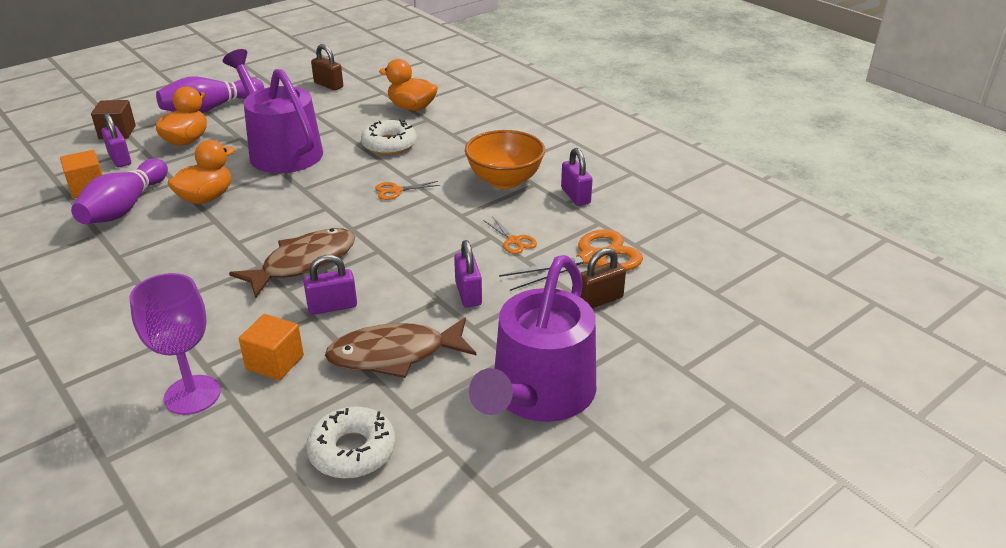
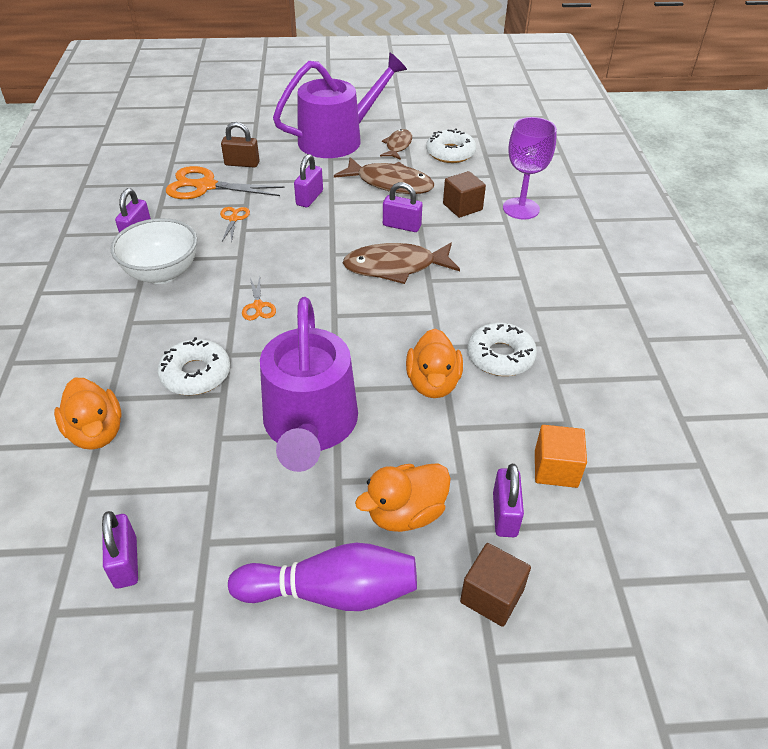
camera: 145 degrees left, 10 degrees up
purple bowling pin [71,158,168,224] -> none
orange duck [167,140,235,204] -> orange duck turned 75 degrees counterclockwise [406,329,463,398]
orange cube [239,314,304,381] -> brown cube [443,171,486,218]
brown padlock [311,44,343,90] -> purple padlock [102,511,138,589]
orange scissors [375,181,440,200] -> orange scissors turned 60 degrees clockwise [242,277,276,320]
orange bowl [465,130,545,189] -> white bowl [111,218,198,284]
none -> brown fish [380,129,412,160]
none -> white donut [467,323,537,376]

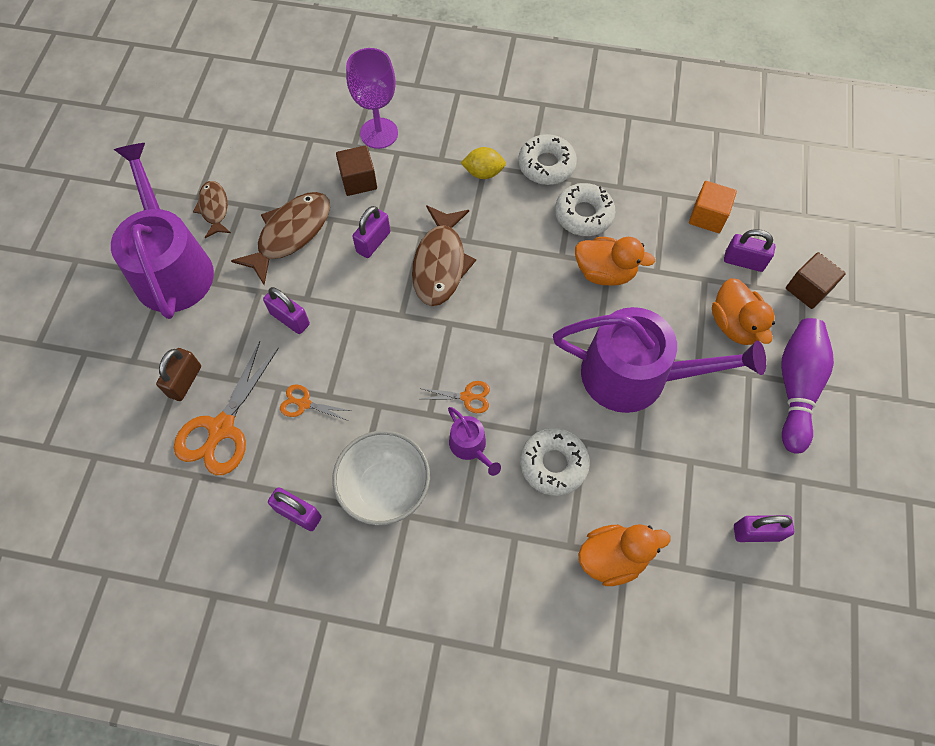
camera: 75 degrees left, 20 degrees up
brown fish [380,129,412,160] -> brown fish turned 45 degrees clockwise [193,181,231,238]
white donut [426,129,476,163] -> white donut moved to [518,134,577,185]
none -> purple watering can [448,407,501,476]
none -> yellow lemon [461,147,506,179]

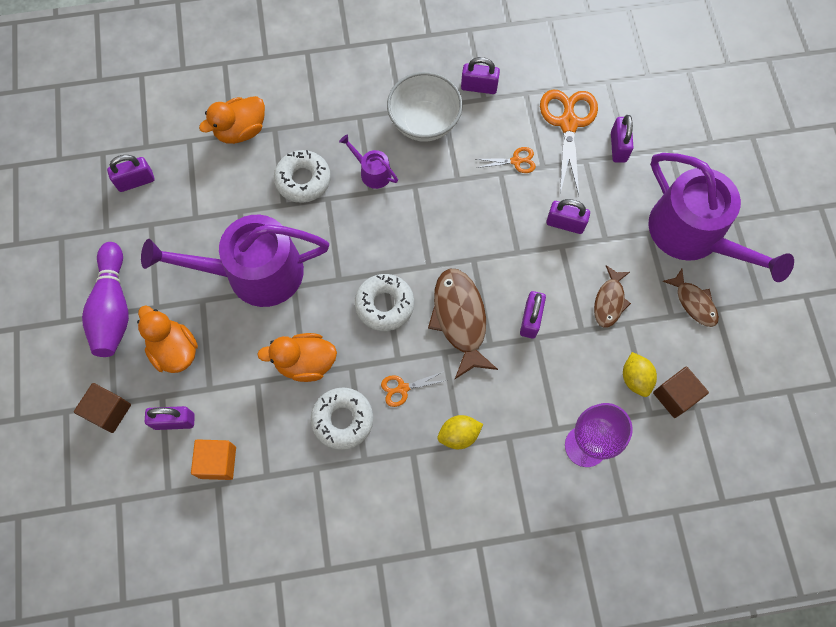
camera: 160 degrees right, 5 degrees up
brown padlock [156,348,201,401] -> purple padlock [611,115,634,163]
brown fish [231,192,330,285] -> brown fish [594,265,631,328], size x0.59
brown cube [336,145,377,196] -> brown cube moved to [653,367,709,418]
orange scissors [419,381,490,413] -> orange scissors moved to [381,371,447,407]
white donut [518,134,577,185] -> white donut moved to [355,274,414,331]
none -> yellow lemon [623,352,657,397]

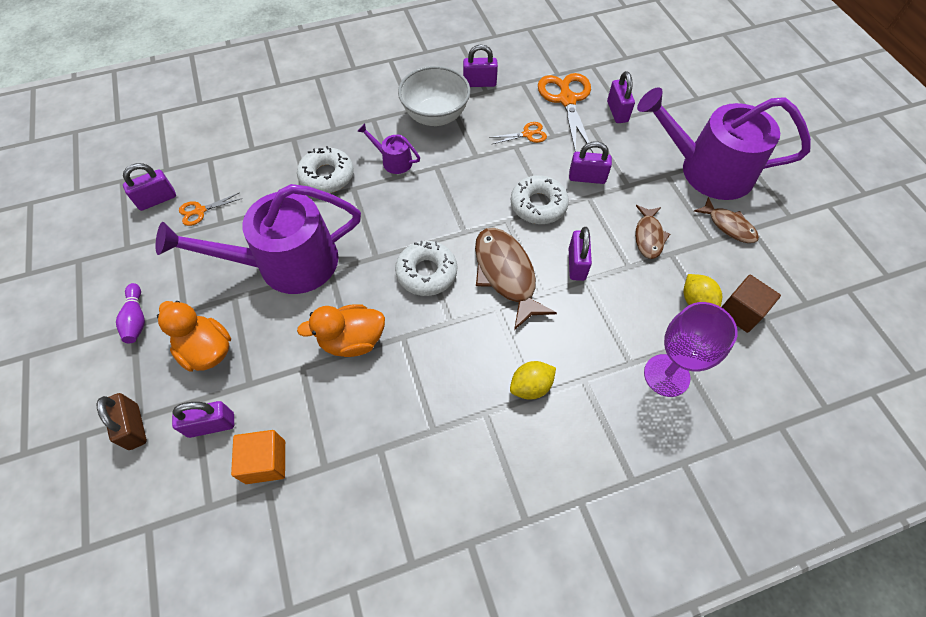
camera: 10 degrees left, 10 degrees down
brown cube [74,383,131,433] -> brown padlock [96,393,147,450]
purple bowling pin [82,242,129,357] -> purple bowling pin [116,283,145,343], size x0.53
orange duck [199,96,265,144] -> none
white donut [311,387,373,450] -> white donut moved to [511,175,569,224]
orange scissors [381,371,447,407] -> orange scissors moved to [179,192,242,226]
purple watering can [649,153,794,282] -> purple watering can turned 150 degrees clockwise [637,87,811,200]

